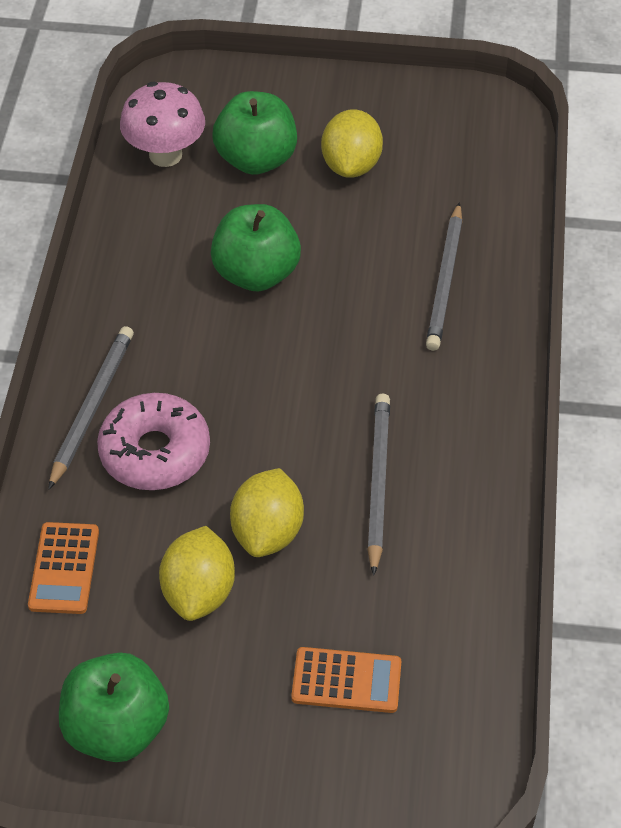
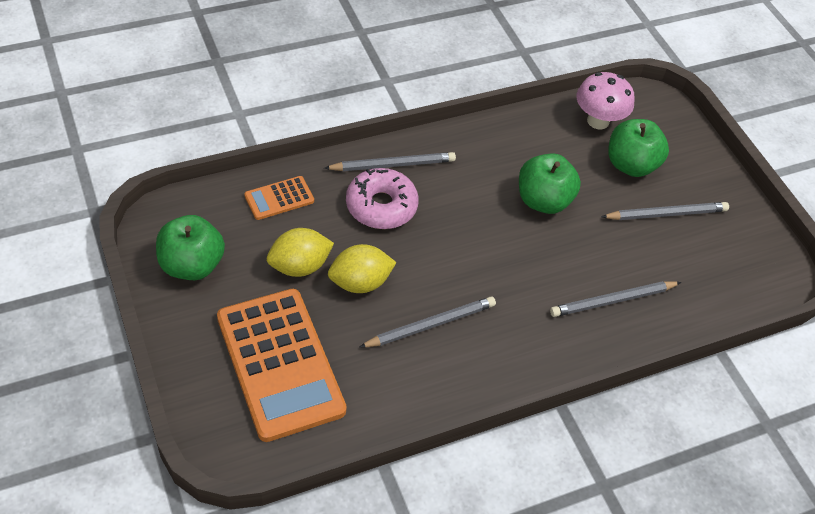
camera: 55 degrees right, 0 degrees up
orange calculator [291,647,402,713] -> orange calculator [217,289,347,442], size x2.20
yellow lemon [321,109,383,178] -> grey pencil [601,202,729,220]

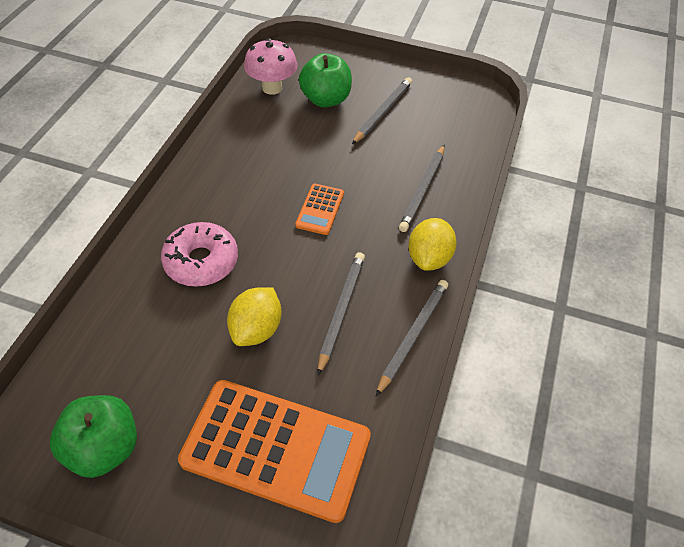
camera: 45 degrees left, 0 degrees up
orange calculator [244,176,314,220] -> orange calculator moved to [295,184,344,235]
yellow lemon [267,228,334,277] -> yellow lemon moved to [408,218,457,271]
grey pencil [324,152,456,171] -> grey pencil moved to [376,280,448,396]
green apple [519,153,581,214] -> none

